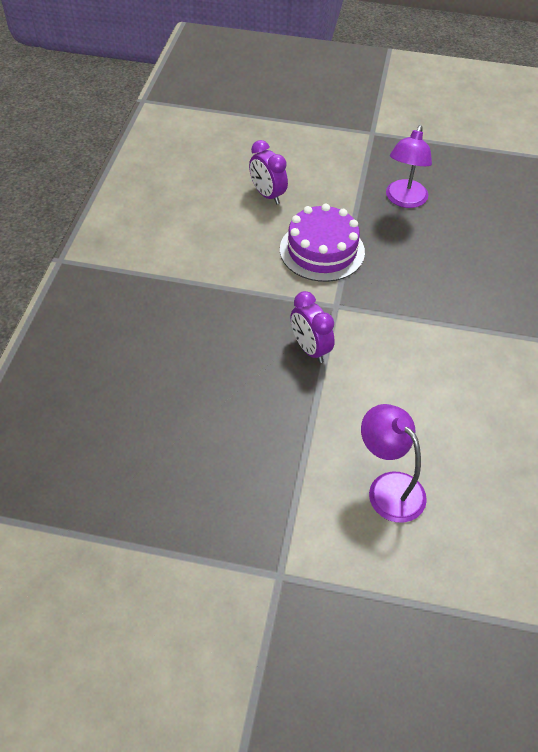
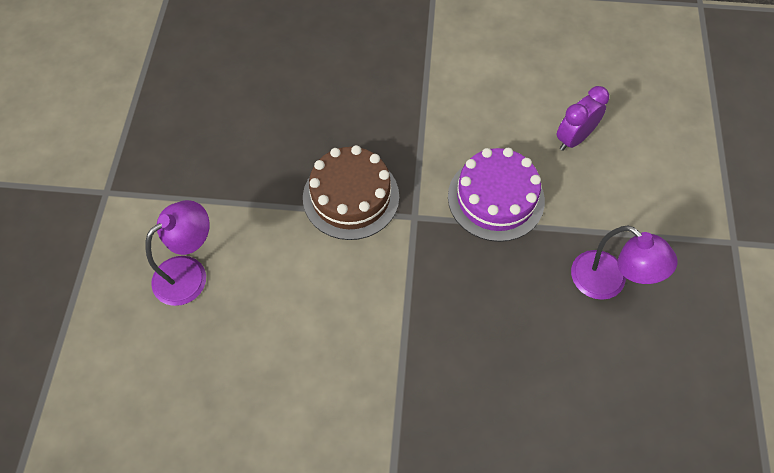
camera: 85 degrees right, 10 degrees up
purple clock [291,291,335,363] -> brown cake [303,145,399,240]
purple lamp [386,125,432,208] -> purple lamp turned 150 degrees counterclockwise [571,225,677,300]

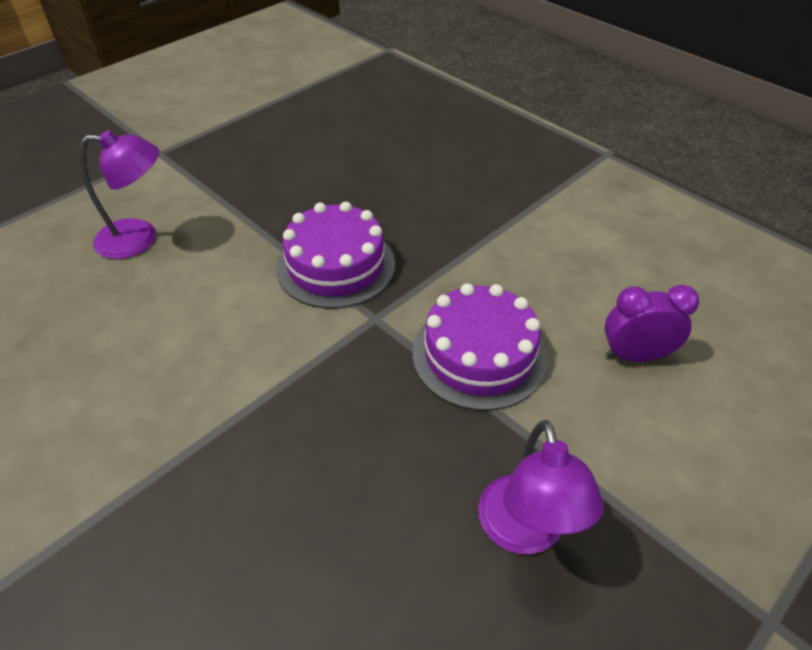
camera: 40 degrees right, 15 degrees down
brown cake [303,145,399,240] -> purple cake [276,201,395,309]

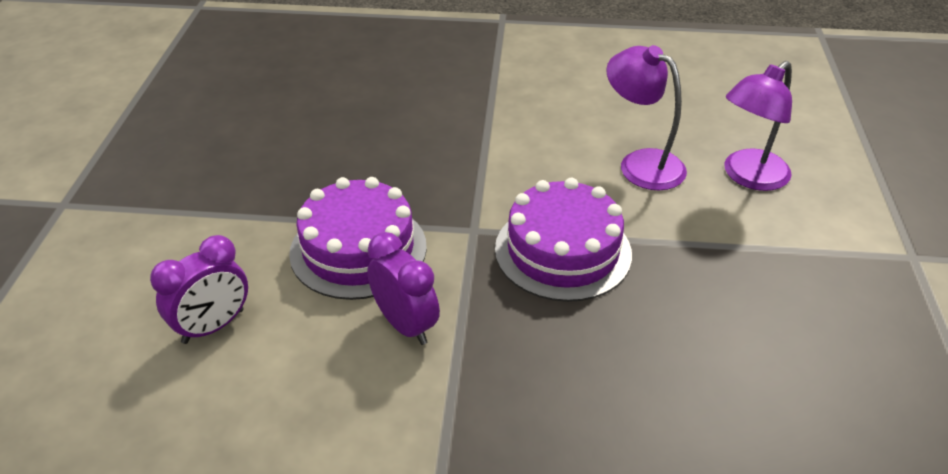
camera: 140 degrees right, 5 degrees down
purple lamp [478,420,604,554] -> purple lamp moved to [606,45,687,190]
none -> purple clock [367,232,440,345]

